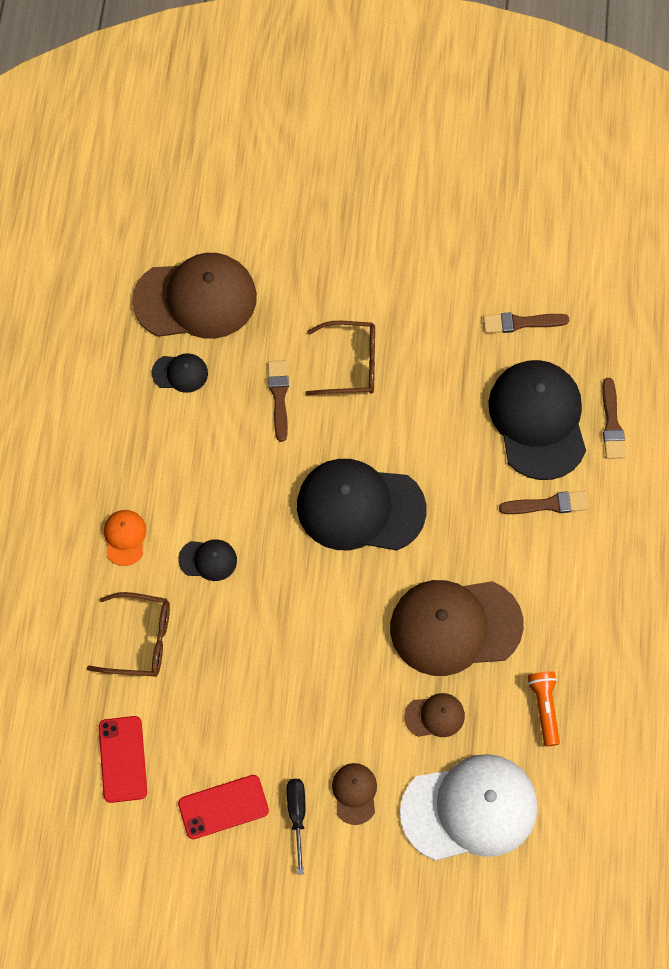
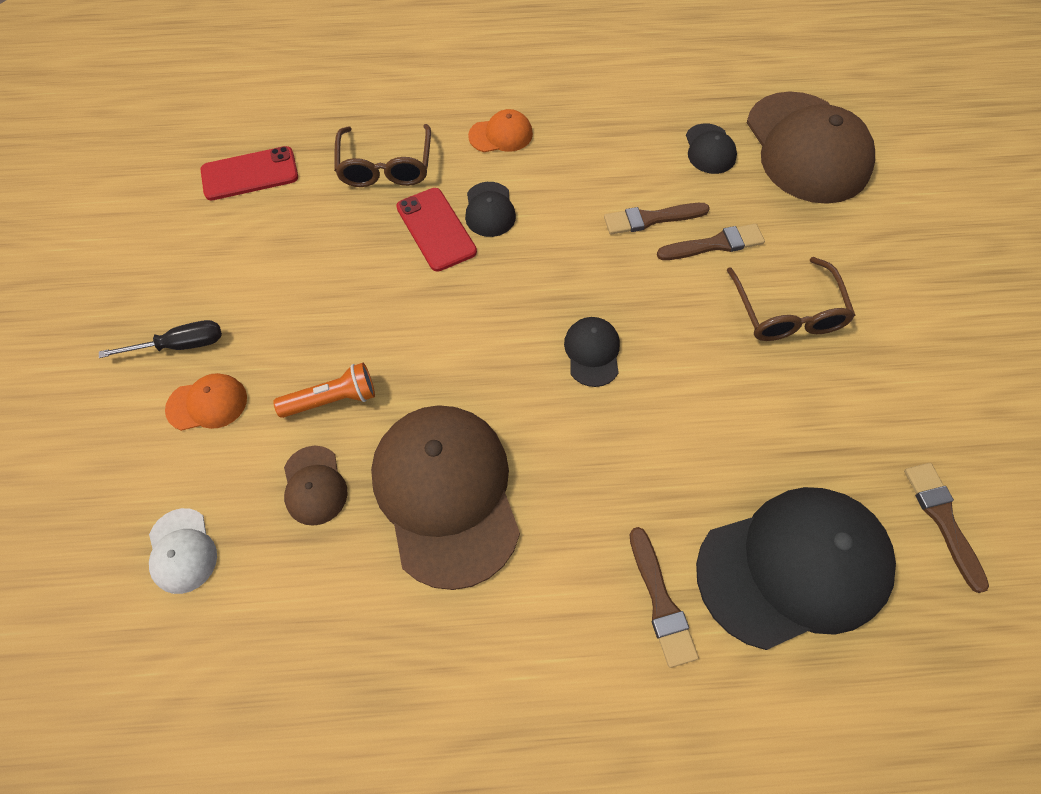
camera: 80 degrees right, 5 degrees down
red phone [178,775,269,839] -> red phone moved to [396,188,477,272]
black cap [297,459,426,551] -> black cap [564,317,620,387], size x0.45
brown cap [332,763,377,825] -> orange cap [165,373,247,431]
white cap [400,754,538,861] -> white cap [149,508,217,594], size x0.45
orange flashlight [528,671,560,746] -> orange flashlight moved to [273,363,375,418]
brown brush [602,378,626,459] -> brown brush moved to [604,203,710,234]

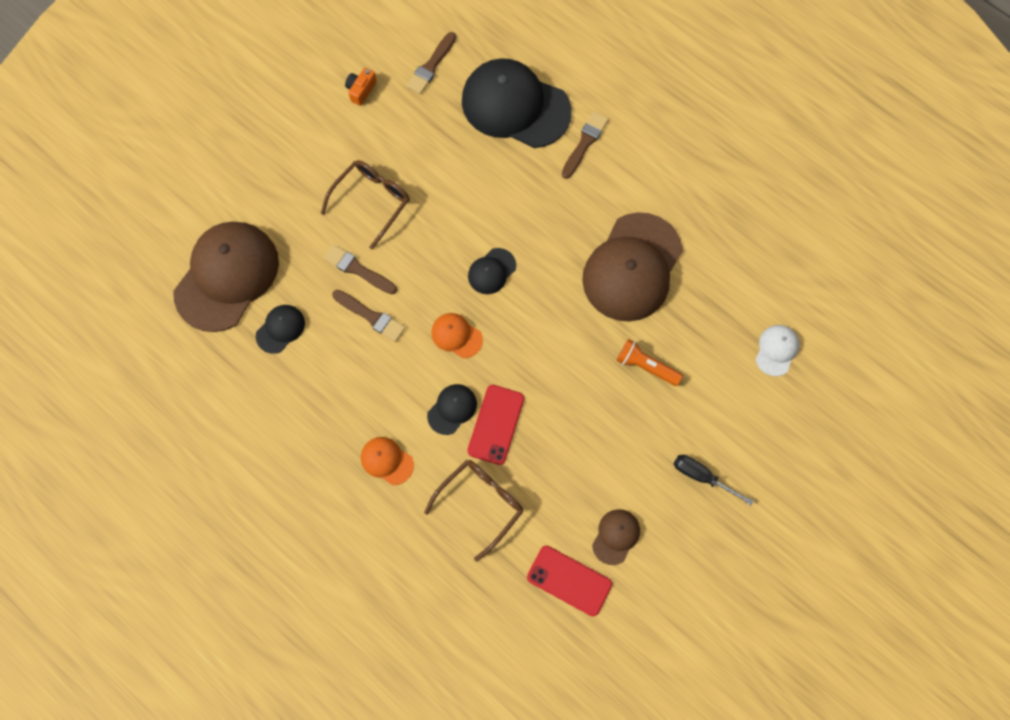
camera: 135 degrees left, 10 degrees up
orange cap [165,373,247,431] -> orange cap moved to [431,313,483,358]
brown cap [284,446,348,526] -> brown cap moved to [592,509,640,565]
none -> orange camera [345,68,377,106]

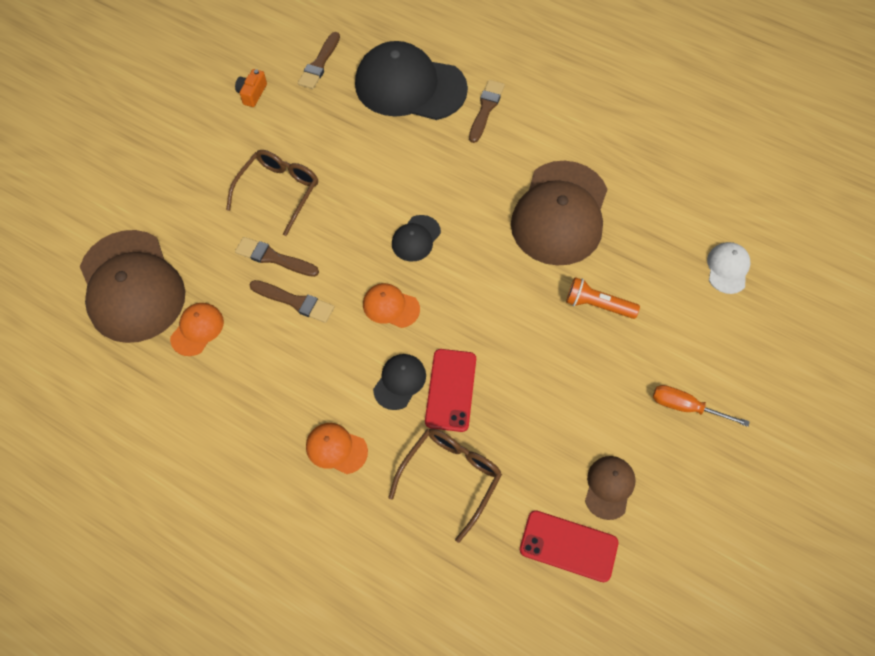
camera: 10 degrees left, 10 degrees down
brown cap [173,222,279,332] -> brown cap turned 135 degrees clockwise [80,230,185,343]
black cap [256,305,305,354] -> orange cap [170,303,224,356]
black screwdriver [674,455,754,505] -> orange screwdriver [653,385,750,427]

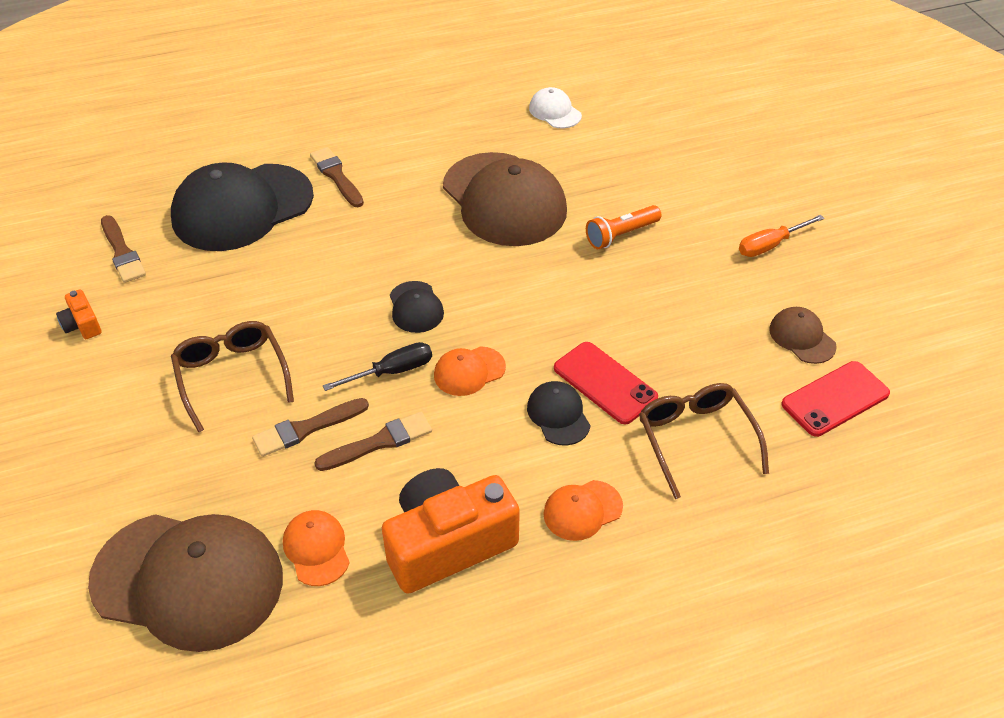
camera: 50 degrees left, 15 degrees down
white cap [707,242,751,294] -> white cap moved to [529,87,582,128]
none -> black screwdriver [323,342,432,391]
none -> orange camera [382,468,520,594]

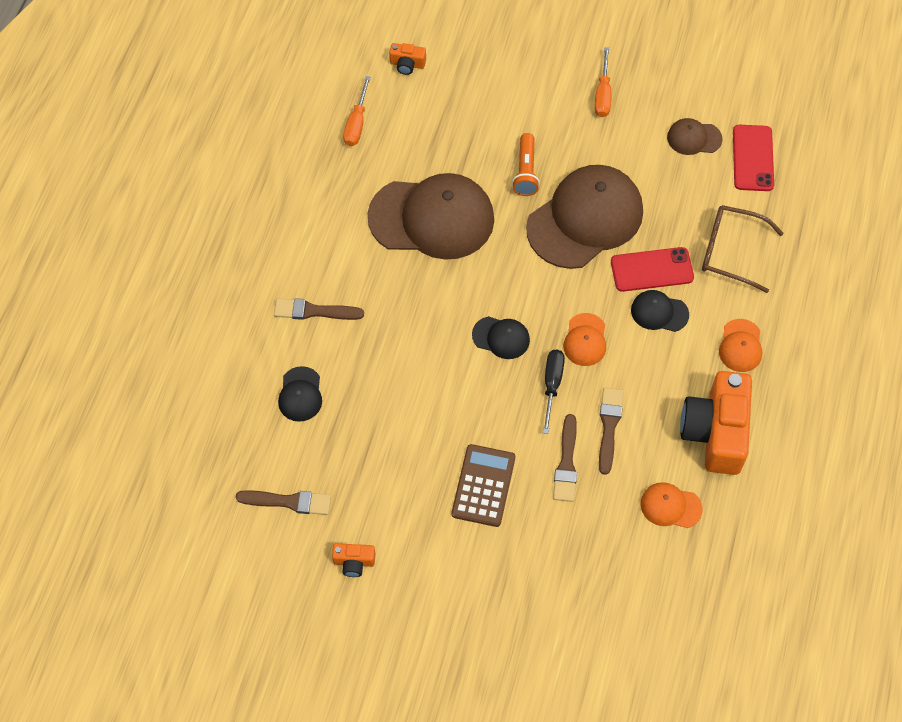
camera: 55 degrees left, 15 degrees up
brown cap [88,514,283,652] -> brown cap moved to [526,165,643,269]
black cap [171,163,314,251] -> black cap [278,366,322,422], size x0.45
brown glasses [171,321,294,432] -> brown calculator [452,444,515,527]
white cap [529,87,582,128] -> orange screwdriver [343,76,371,146]
none -> orange camera [389,43,426,75]

